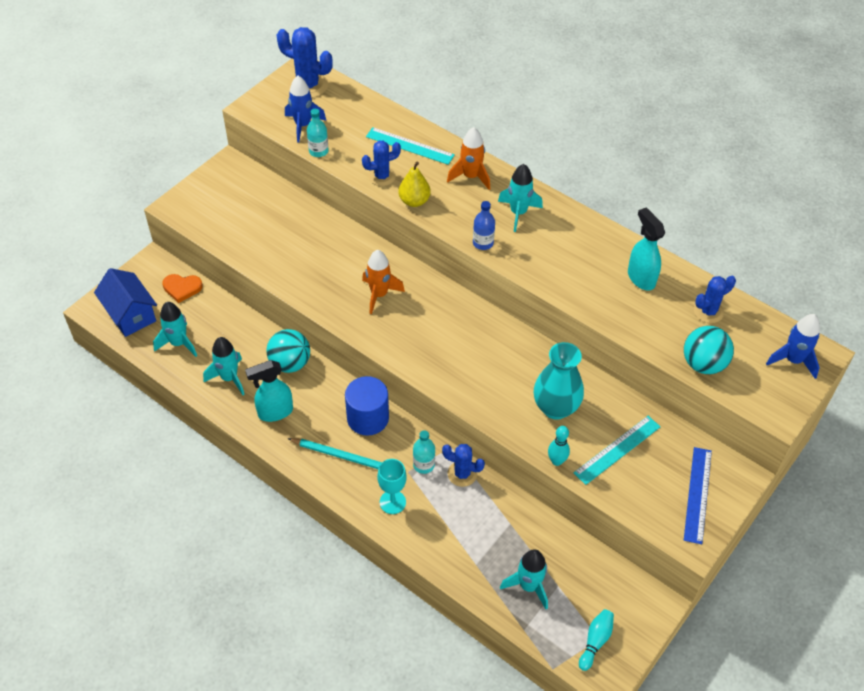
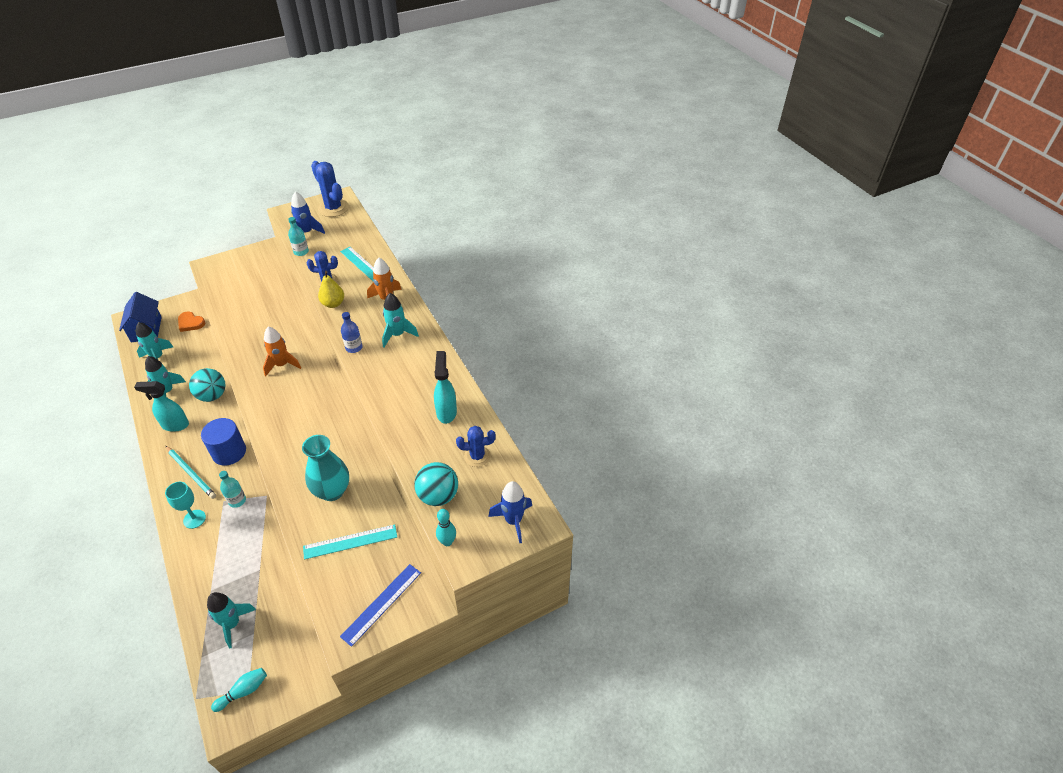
camera: 25 degrees right, 5 degrees down
blue cactus [442,444,485,487] -> none
turquoise bowling pin [548,426,570,466] -> turquoise bowling pin moved to [436,509,456,546]

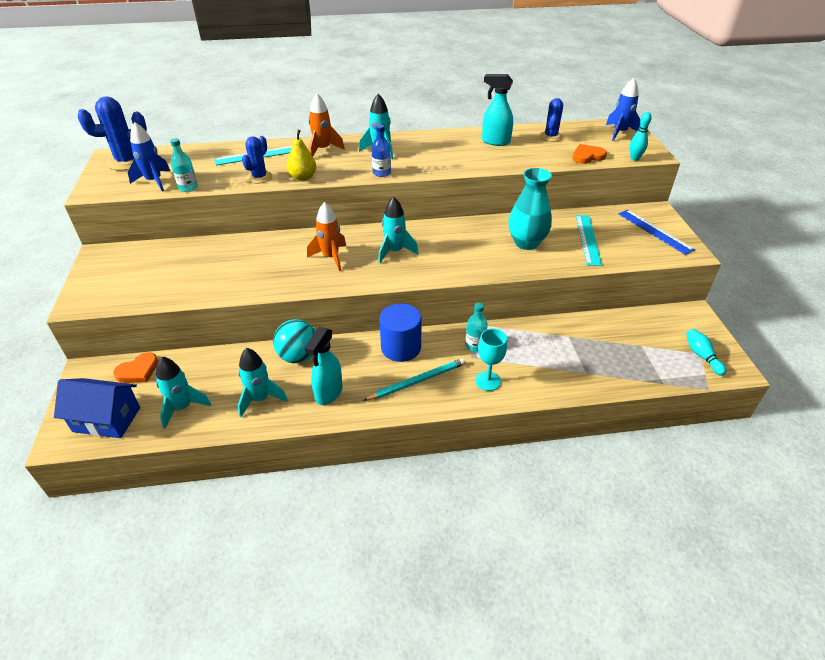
camera: 70 degrees left, 5 degrees down
turquoise rocket [207,592,256,648] -> turquoise rocket moved to [378,197,419,263]
turquoise ball [414,462,458,506] -> orange heart [572,144,607,164]

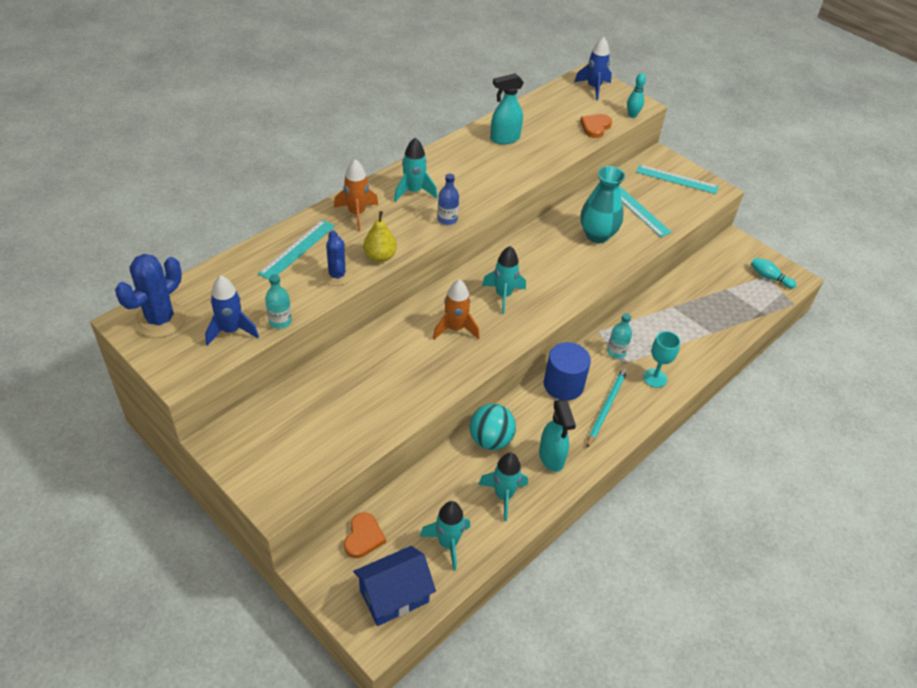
camera: 40 degrees left, 5 degrees up
blue cactus [540,98,563,142] -> none
blue ruler [618,210,695,255] -> turquoise ruler [636,164,719,194]

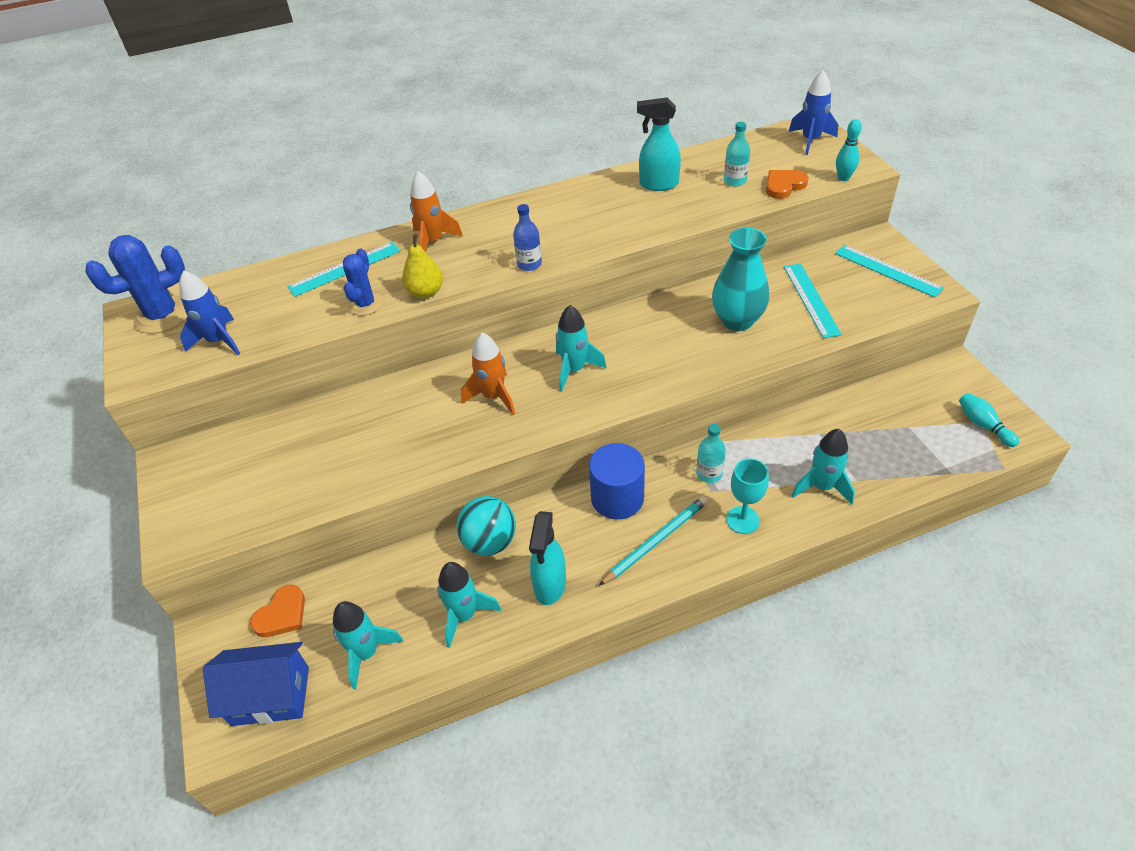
camera: 30 degrees right, 0 degrees up
turquoise bottle [265,274,292,329] -> turquoise bottle moved to [724,122,750,187]
turquoise rocket [394,138,438,202] -> turquoise rocket moved to [792,429,855,505]

